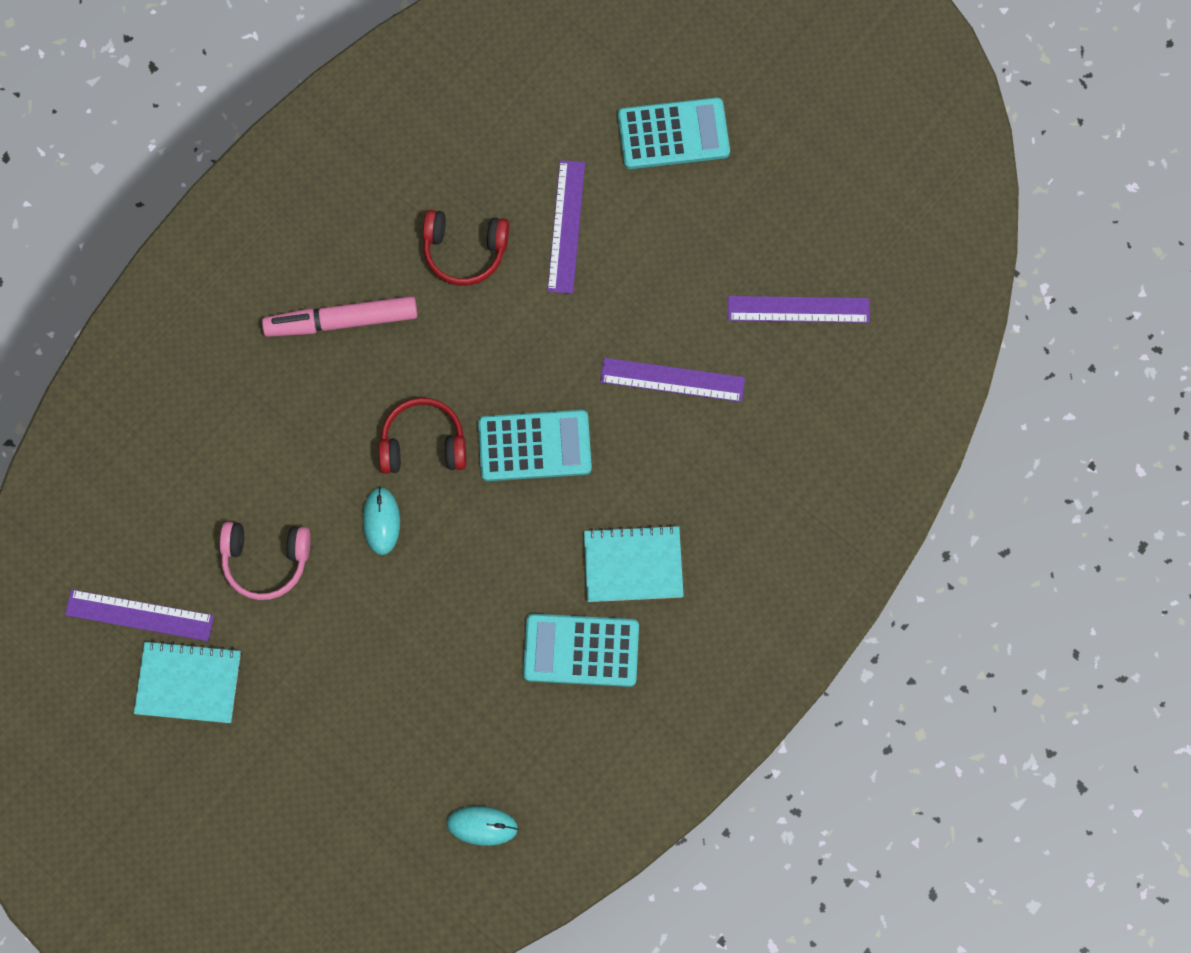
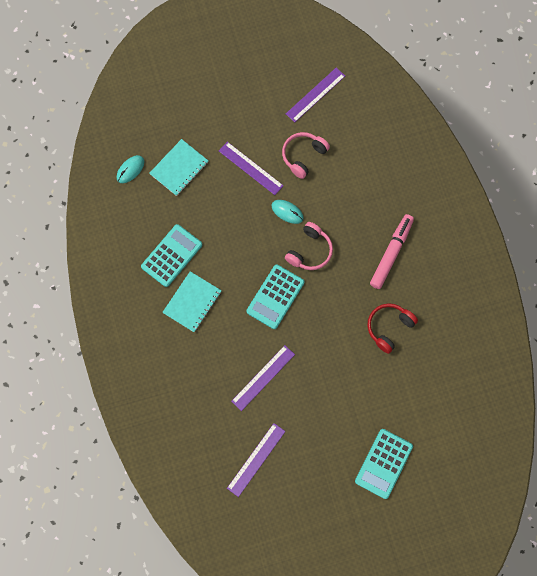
camera: 125 degrees right, 0 degrees up
turquoise notebook [134,640,241,723] -> turquoise notebook moved to [149,139,208,196]
red headphones [379,397,466,474] -> pink headphones [285,222,333,270]
purple ruler [547,160,585,294] -> purple ruler moved to [219,142,284,195]

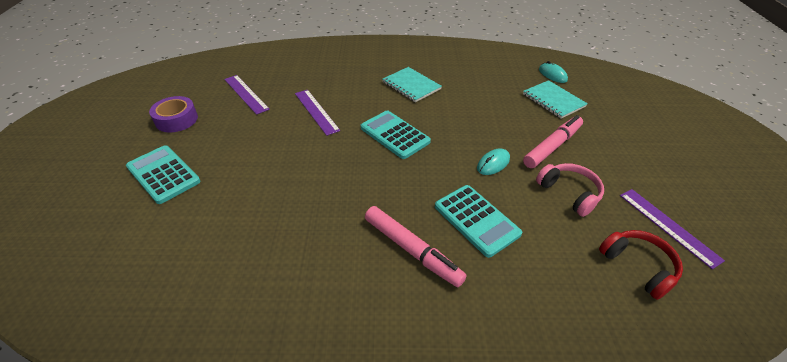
camera: 105 degrees right, 30 degrees down
turquoise calculator [141,224,202,287] -> turquoise calculator moved to [435,185,522,258]
purple ruler [219,142,284,195] -> pink marker [523,115,583,168]
pink headphones [285,222,333,270] -> none
red headphones [367,303,418,354] -> red headphones moved to [599,230,683,300]
none -> purple tape [149,96,198,132]

